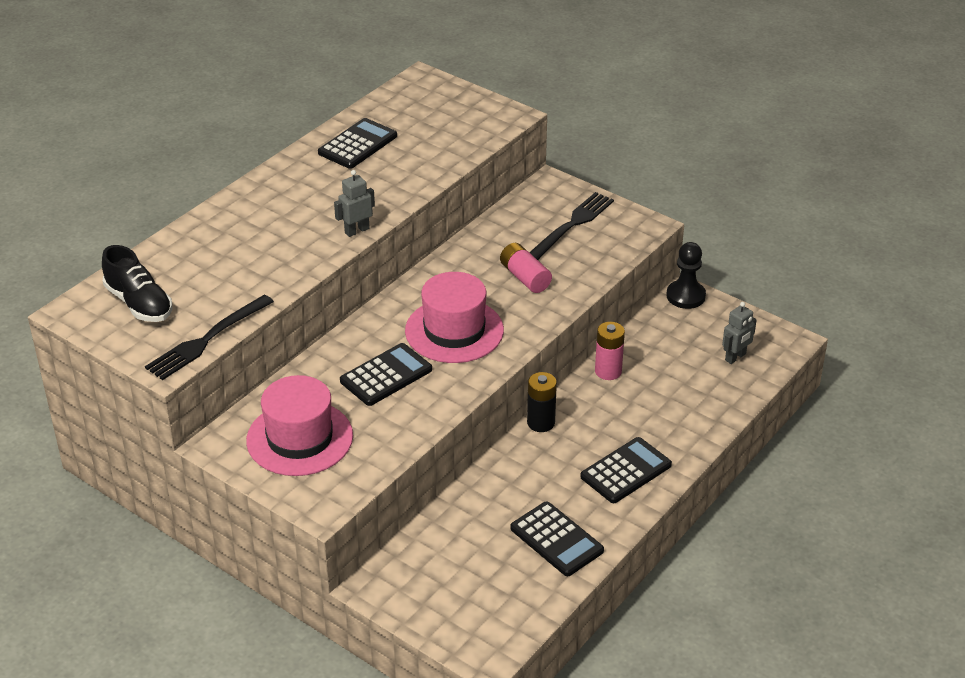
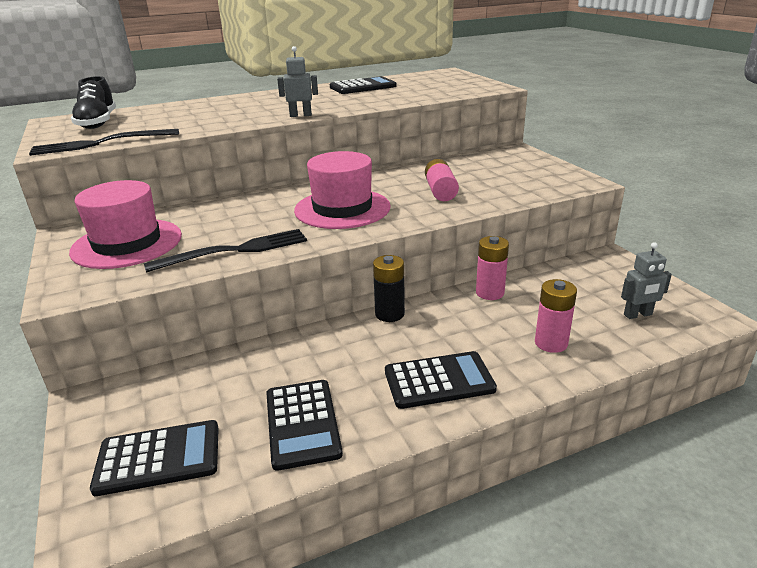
camera: 30 degrees right, 10 degrees down
black calculator [340,343,432,406] -> black calculator moved to [90,420,219,496]
black fork [529,192,614,260] -> black fork moved to [144,229,307,273]
black pawn [666,242,706,309] -> none
none -> pink battery [535,279,577,353]

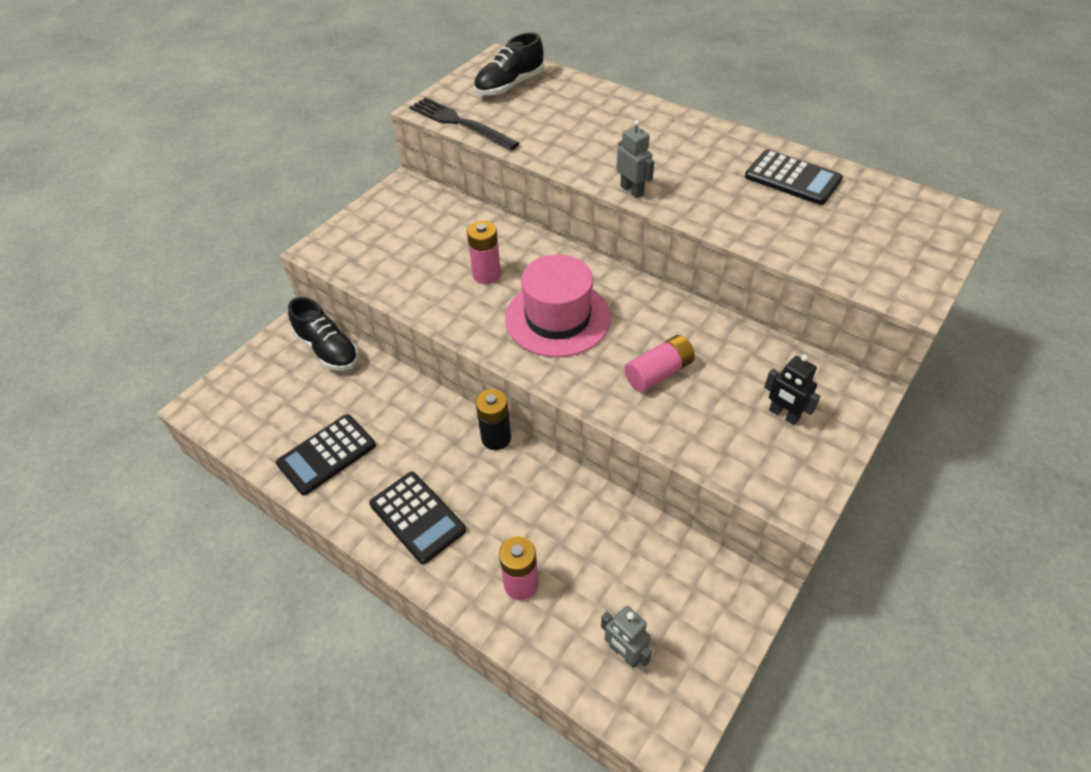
camera: 60 degrees right, 20 degrees up
pink hat [69,180,182,269] -> none
black calculator [90,420,219,496] -> none
black fork [144,229,307,273] -> none
pink battery [476,236,509,300] -> pink battery moved to [467,221,501,284]
none -> black shoe [288,297,359,371]
none -> black robot [764,354,820,425]

